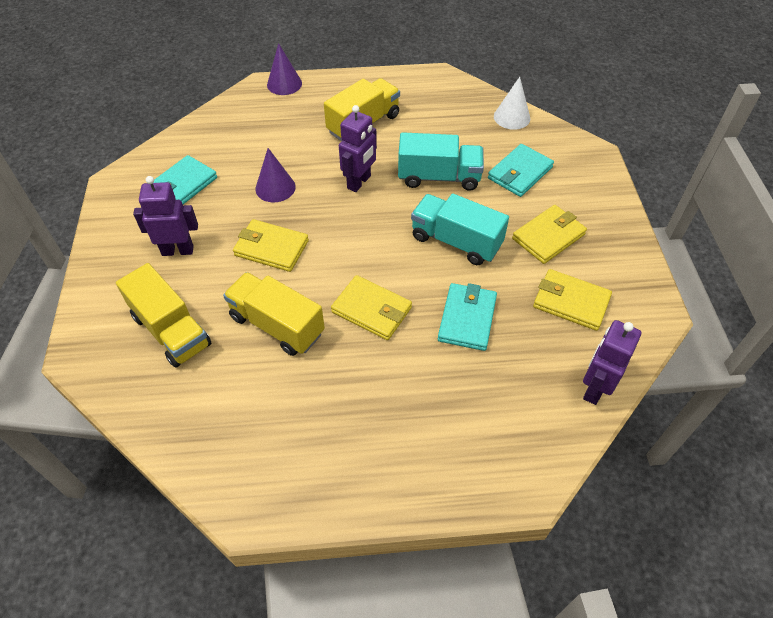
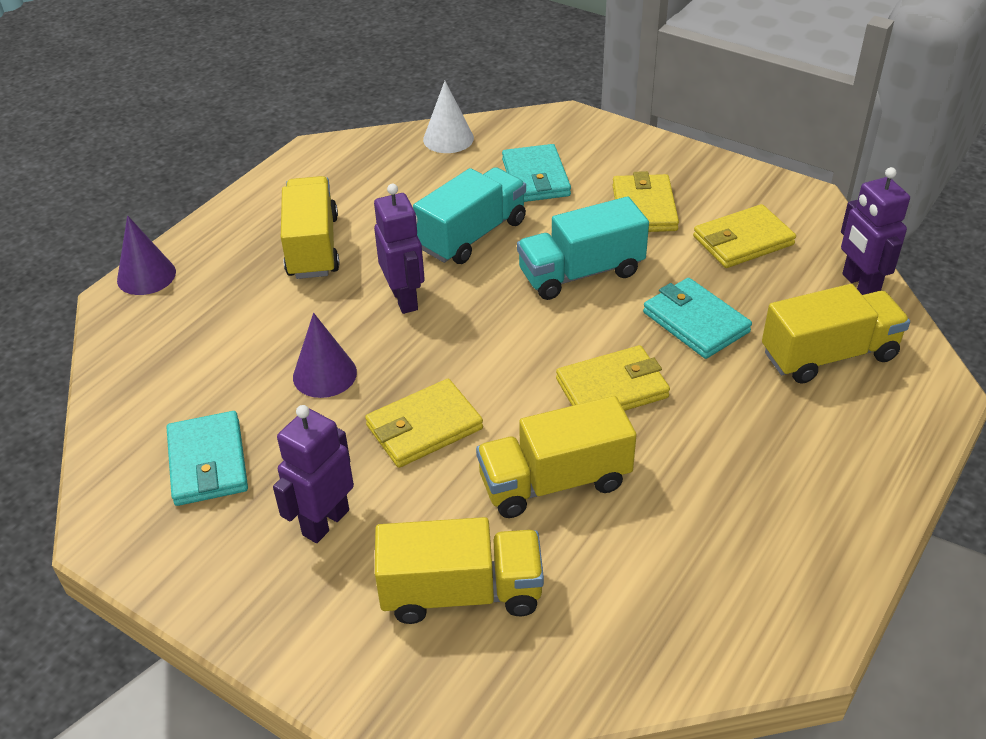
camera: 50 degrees left, 10 degrees down
none -> yellow truck [762,284,910,384]

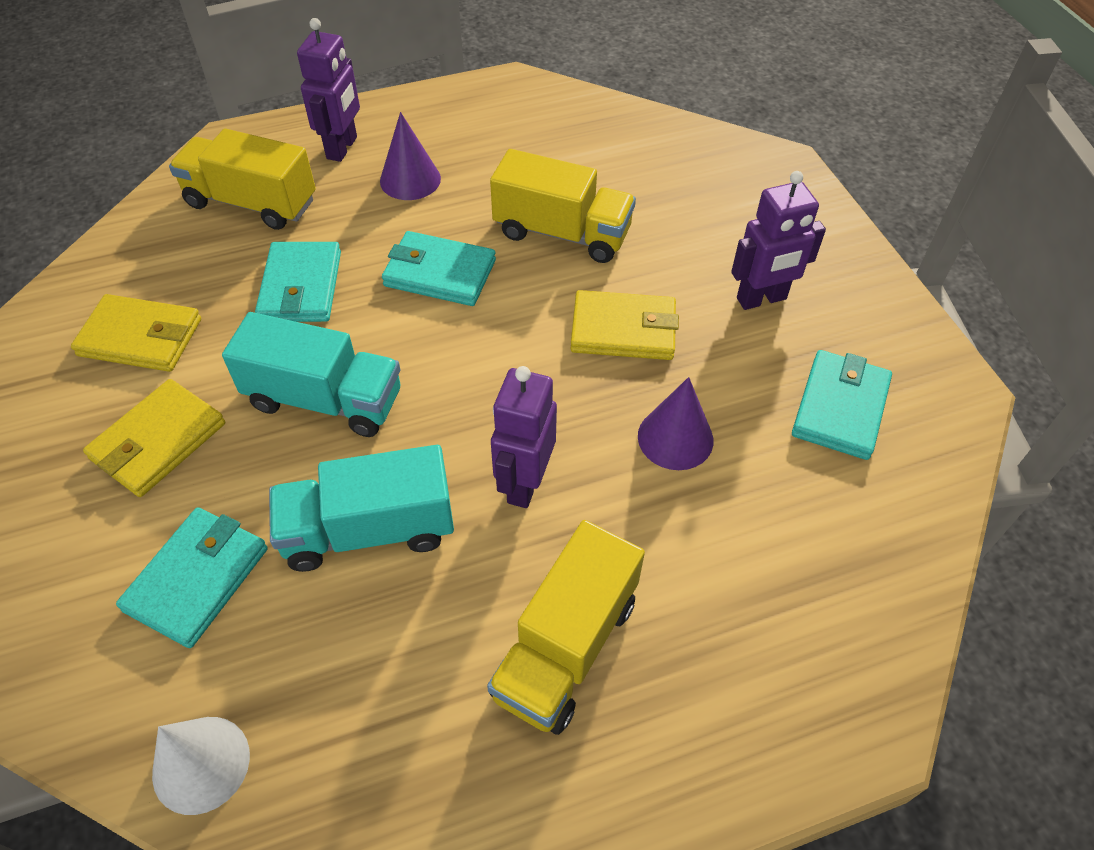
camera: 145 degrees left, 10 degrees up
purple cone [117,215,176,295] -> purple cone moved to [380,112,441,200]
yellow truck [375,517,544,624] -> none
yellow wallet [556,345,670,411] -> turquoise wallet [382,231,496,306]
purple robot [841,167,910,295] -> purple robot moved to [297,18,360,162]

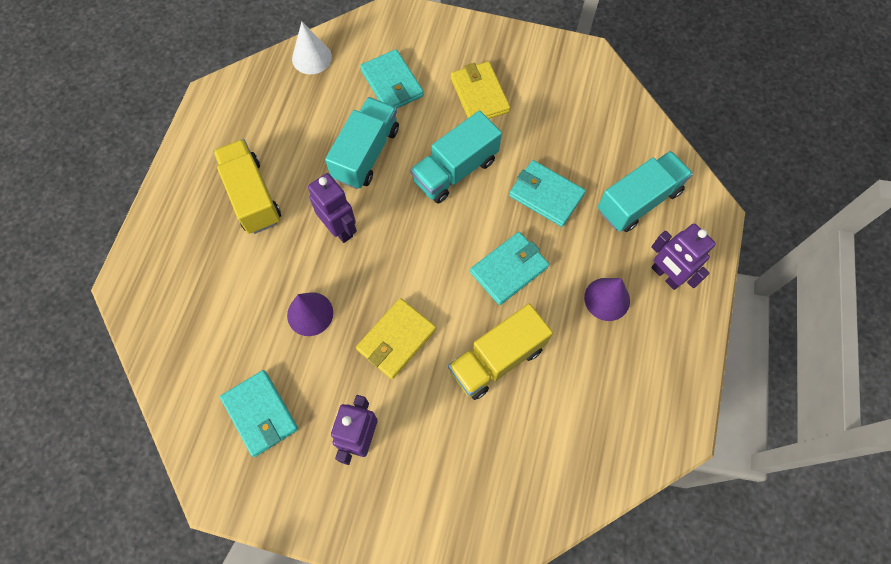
camera: 125 degrees right, 15 degrees up
yellow wallet [71,294,201,372] -> none
yellow truck [169,128,316,230] -> turquoise truck [598,151,693,232]

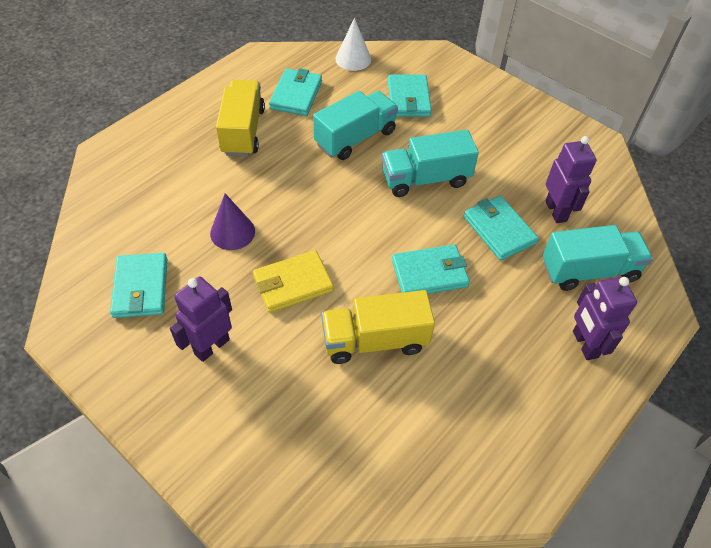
camera: 25 degrees right, 15 degrees down
purple robot [308,173,357,243] -> purple robot moved to [545,136,597,223]
yellow wallet [451,61,510,119] -> none
purple cone [584,278,630,321] -> none
none -> turquoise wallet [269,68,322,116]

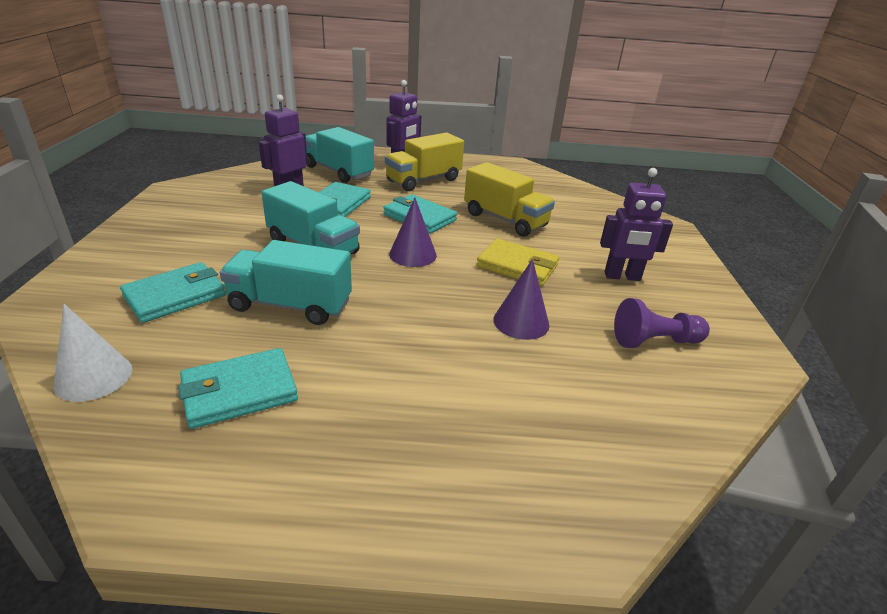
camera: 130 degrees left, 20 degrees down
turquoise wallet [110,253,167,318] -> purple pawn [614,298,710,348]
yellow truck [216,80,265,156] -> yellow truck moved to [385,132,464,191]
none -> purple cone [389,198,437,267]

